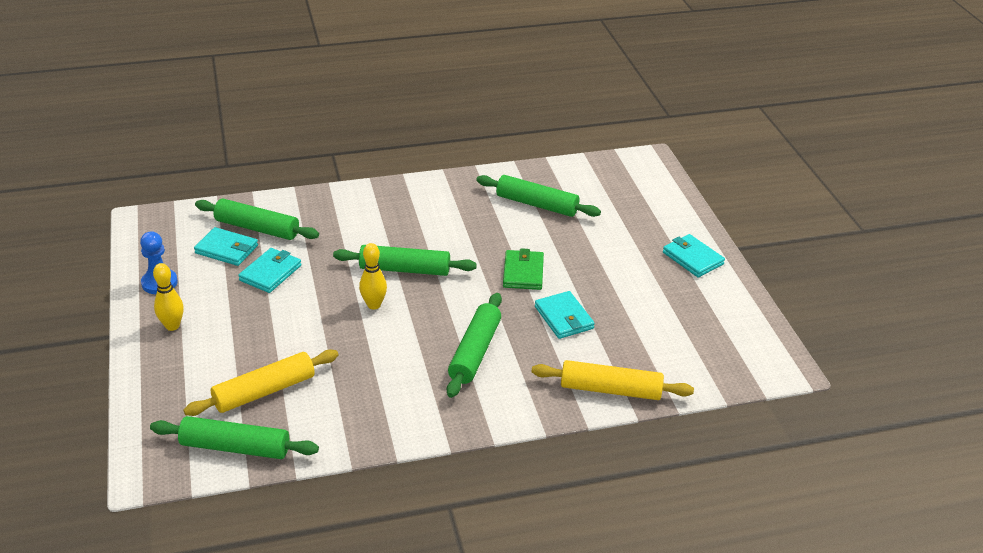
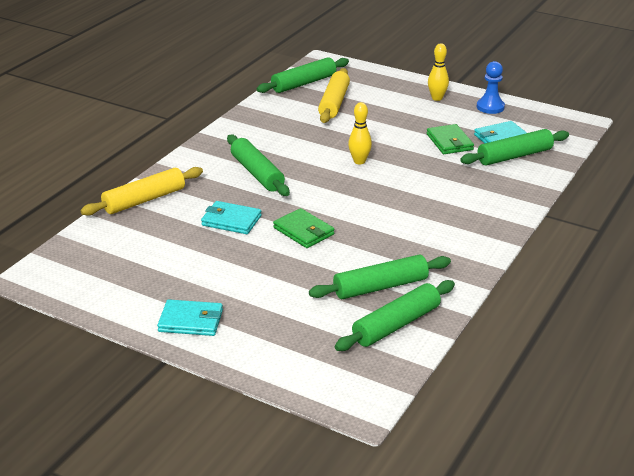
camera: 135 degrees right, 5 degrees down
turquoise wallet [238,248,301,293] -> green wallet [427,124,474,154]
green rolling pin [333,245,477,276] -> green rolling pin moved to [335,280,455,351]

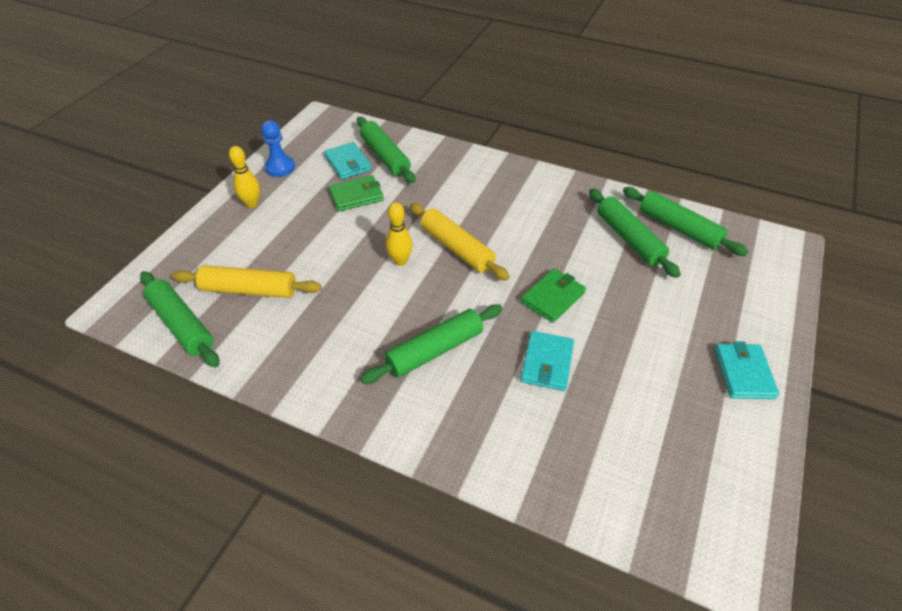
camera: 95 degrees left, 15 degrees up
yellow rolling pin [80,167,203,216] -> yellow rolling pin moved to [410,203,510,281]

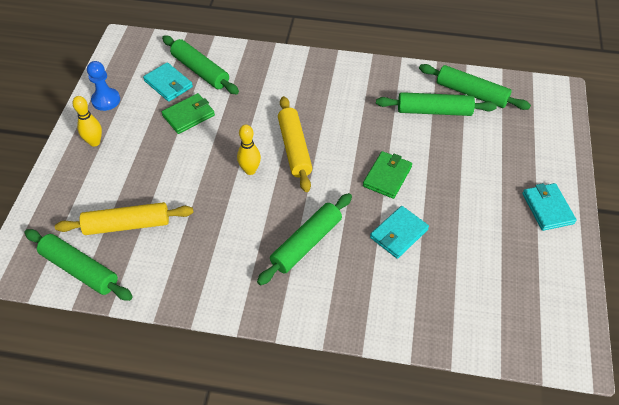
camera: 15 degrees left, 5 degrees up
yellow rolling pin [410,203,510,281] -> yellow rolling pin turned 45 degrees clockwise [278,96,312,192]
turquoise wallet [521,331,574,391] -> turquoise wallet turned 45 degrees clockwise [370,206,429,259]
green rolling pin [589,188,681,278] -> green rolling pin turned 45 degrees counterclockwise [376,92,497,116]

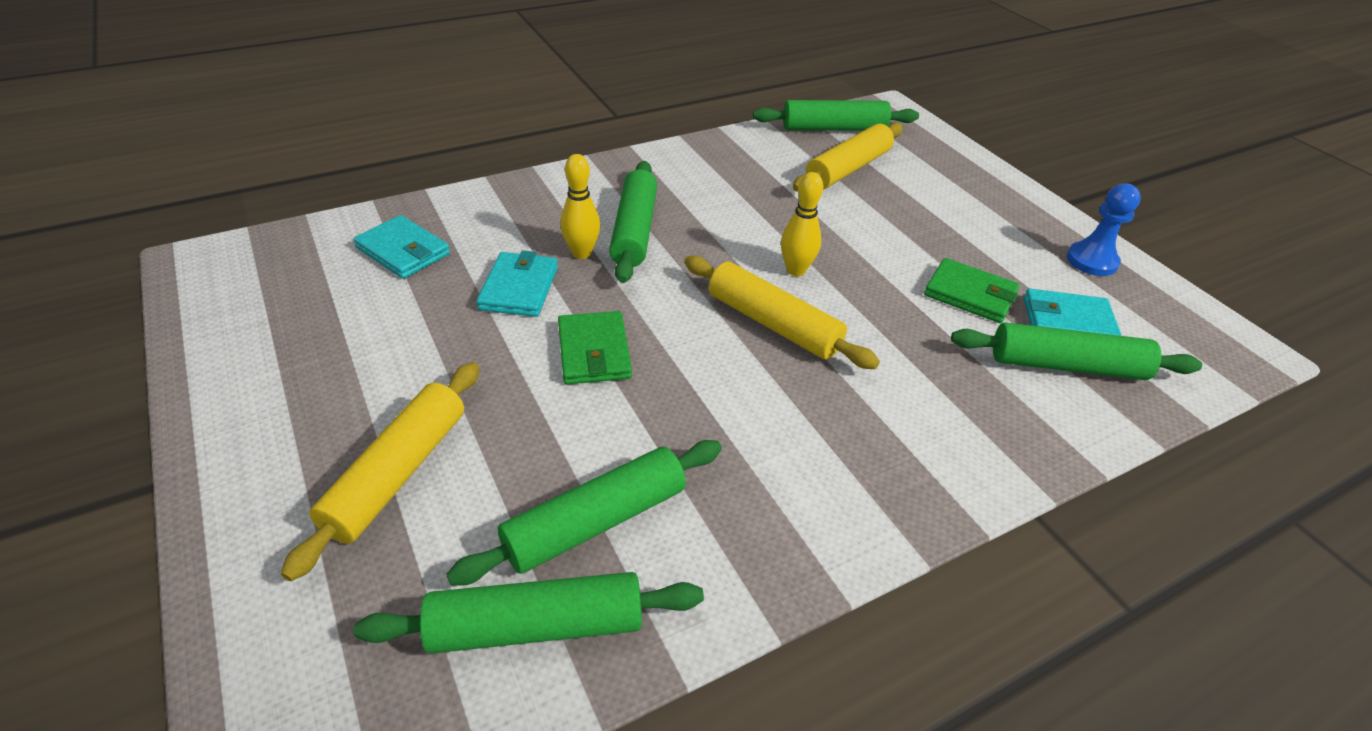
camera: 140 degrees right, 10 degrees down
yellow bowling pin [72,96,102,147] -> yellow bowling pin moved to [560,154,600,259]
green wallet [161,93,215,134] -> green wallet turned 75 degrees counterclockwise [924,258,1019,323]
turquoise wallet [522,183,577,231] -> turquoise wallet moved to [353,215,450,279]
none -> yellow rolling pin [281,362,479,581]

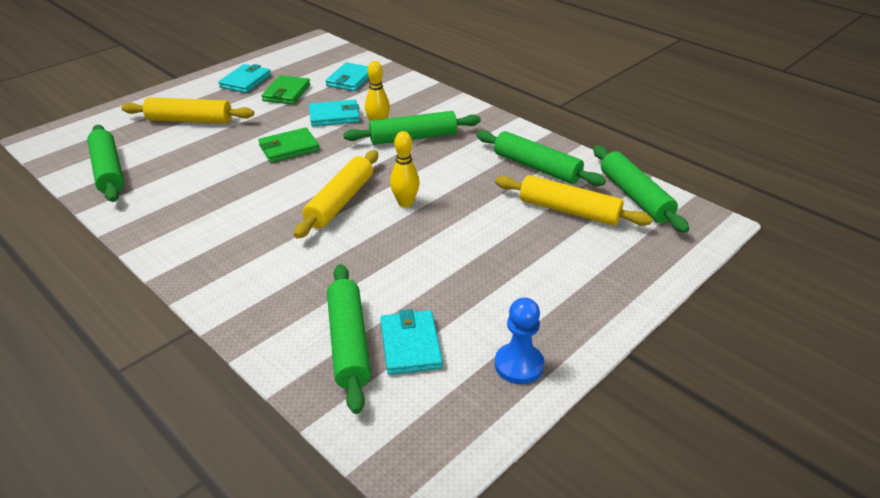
camera: 75 degrees right, 5 degrees down
green rolling pin [446,440,722,586] -> green rolling pin moved to [476,130,606,186]
green wallet [924,258,1019,323] -> green wallet moved to [261,75,310,105]
none -> turquoise wallet [218,64,271,93]

